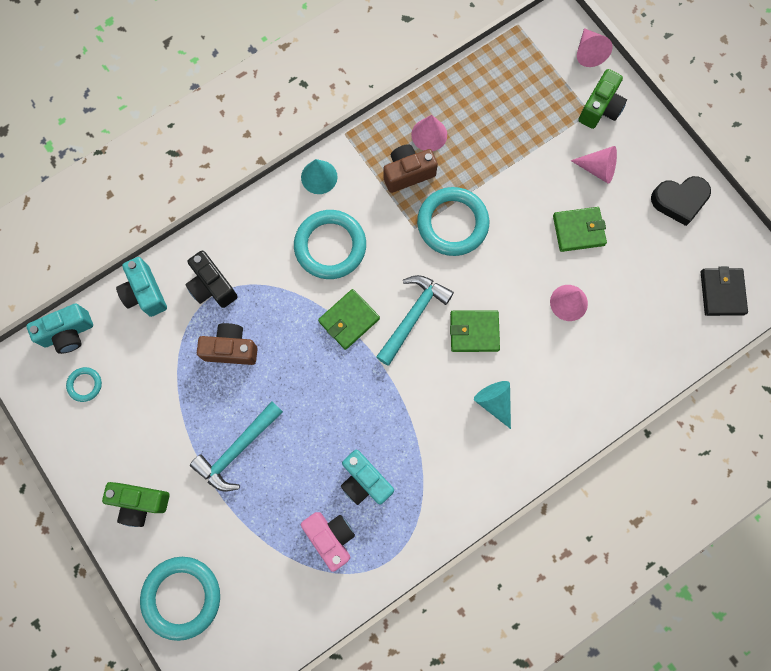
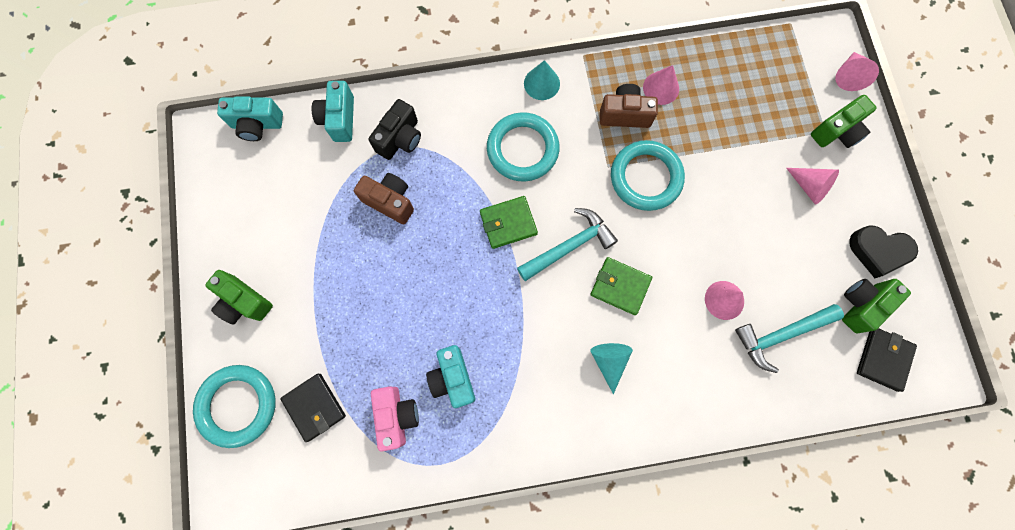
camera: 25 degrees right, 0 degrees up
turquoise ring [66,367,102,402] -> none
black camera [185,250,238,308] -> black camera turned 135 degrees counterclockwise [369,99,421,160]
turquoise hammer [190,401,283,492] -> turquoise hammer moved to [735,304,844,373]
green wallet [553,207,607,252] -> none
none -> black wallet [280,373,346,442]
none -> green camera [842,279,911,333]

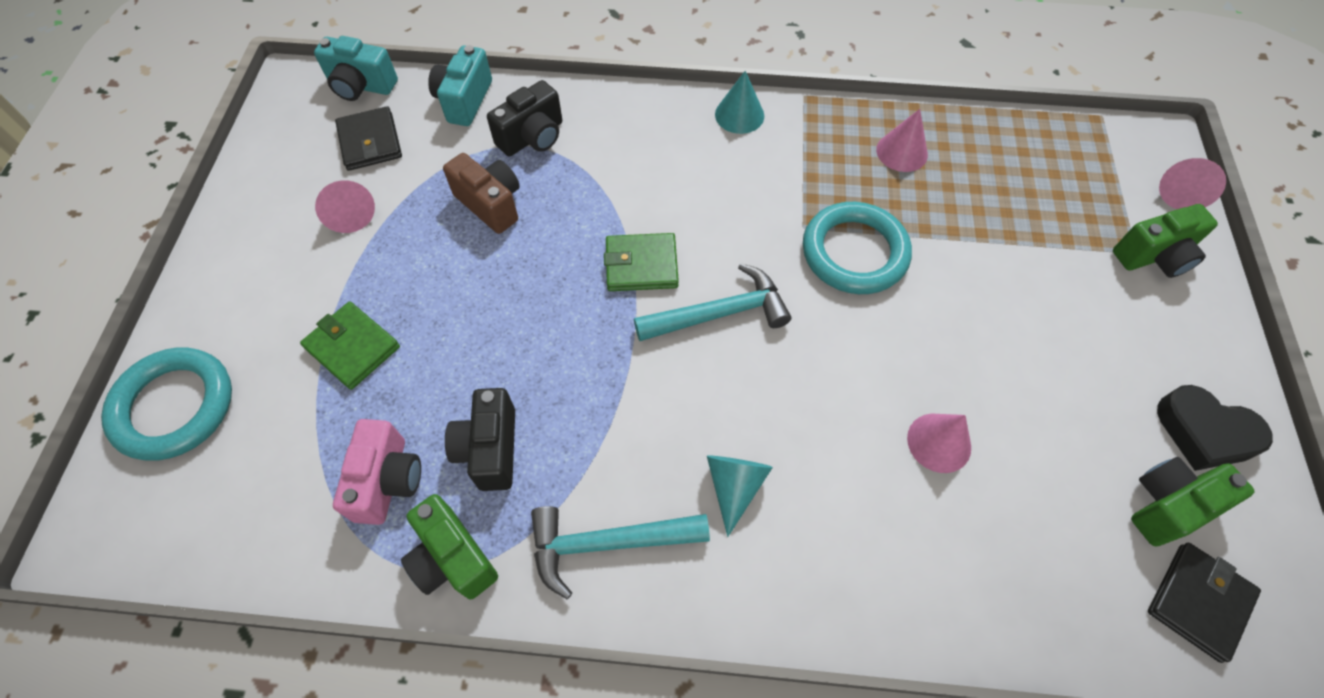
camera: 15 degrees right, 15 degrees down
green camera [205,270,273,325] -> green camera moved to [401,494,498,600]
black wallet [280,373,346,442] -> black wallet moved to [335,106,402,171]
turquoise camera [426,345,475,408] -> black camera [445,388,515,491]
turquoise ring [487,112,560,182] -> none
green wallet [590,257,652,315] -> green wallet moved to [300,301,400,390]
brown camera [600,84,658,128] -> none
turquoise hammer [735,304,844,373] -> turquoise hammer moved to [531,506,710,599]
pink cone [786,168,839,205] -> pink cone moved to [315,180,375,233]

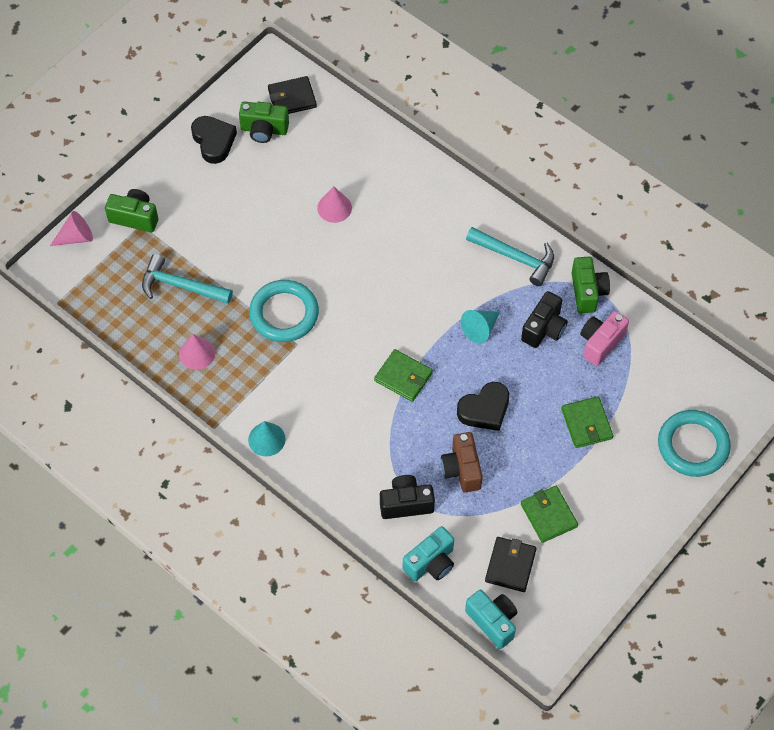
camera: 145 degrees left, 0 degrees up
pink cone [315,180,375,233] -> green wallet [521,486,578,543]
turquoise hammer [634,263,791,341] -> turquoise hammer moved to [142,254,233,304]
turquoise cone [707,455,773,537] -> turquoise cone moved to [461,310,500,344]
none -> black heart [457,382,509,431]

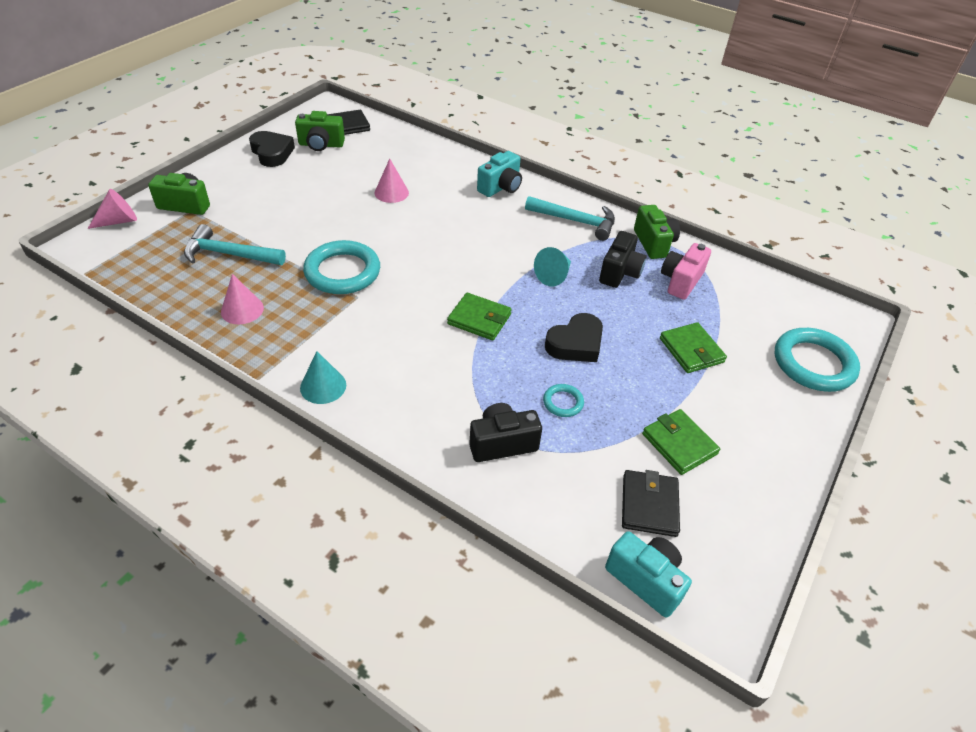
camera: 10 degrees left, 15 degrees down
turquoise camera [403,526,454,581] -> turquoise camera moved to [477,151,522,197]
brown camera [441,432,483,493] -> turquoise ring [543,384,584,417]

